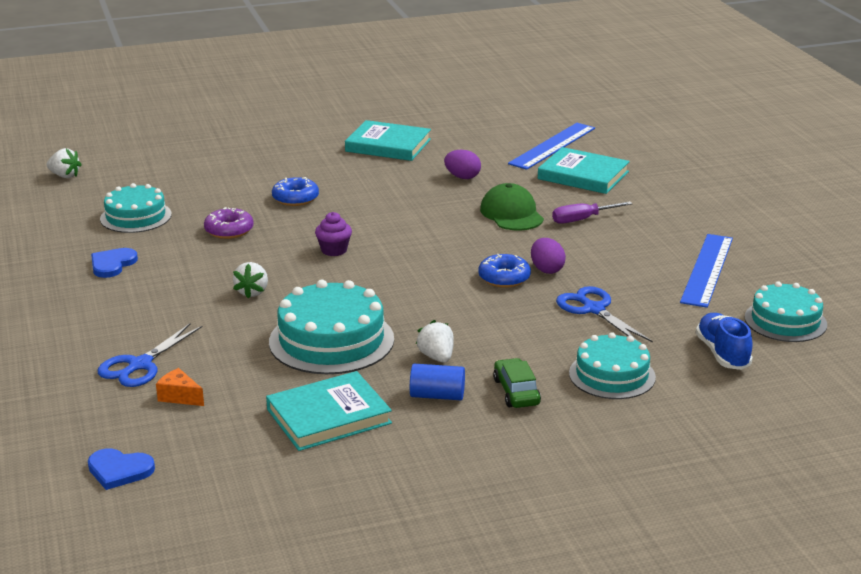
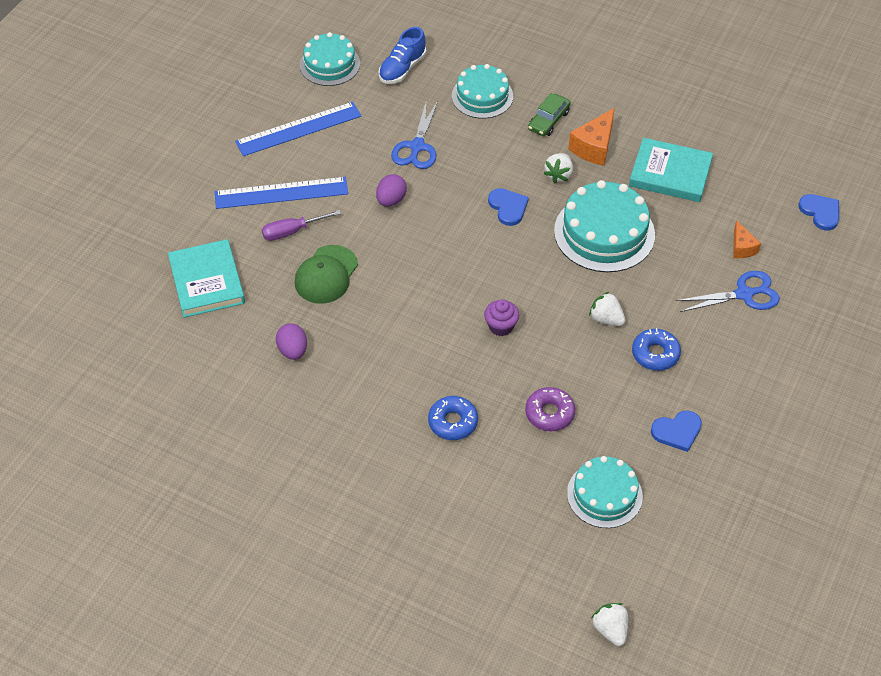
camera: 135 degrees left, 25 degrees up
white strawberry [233,262,268,299] -> white strawberry turned 105 degrees counterclockwise [589,291,625,326]
turquoise book [345,120,431,161] -> none
blue cylinder [410,364,465,400] -> orange cheese [569,108,615,166]
blue donut [479,254,531,288] -> blue donut moved to [632,328,681,371]
blue ruler [508,123,595,170] -> blue ruler moved to [215,177,348,209]
purple screwdriver [552,201,633,224] -> purple screwdriver turned 135 degrees clockwise [262,210,341,241]
none -> blue heart [488,188,529,226]

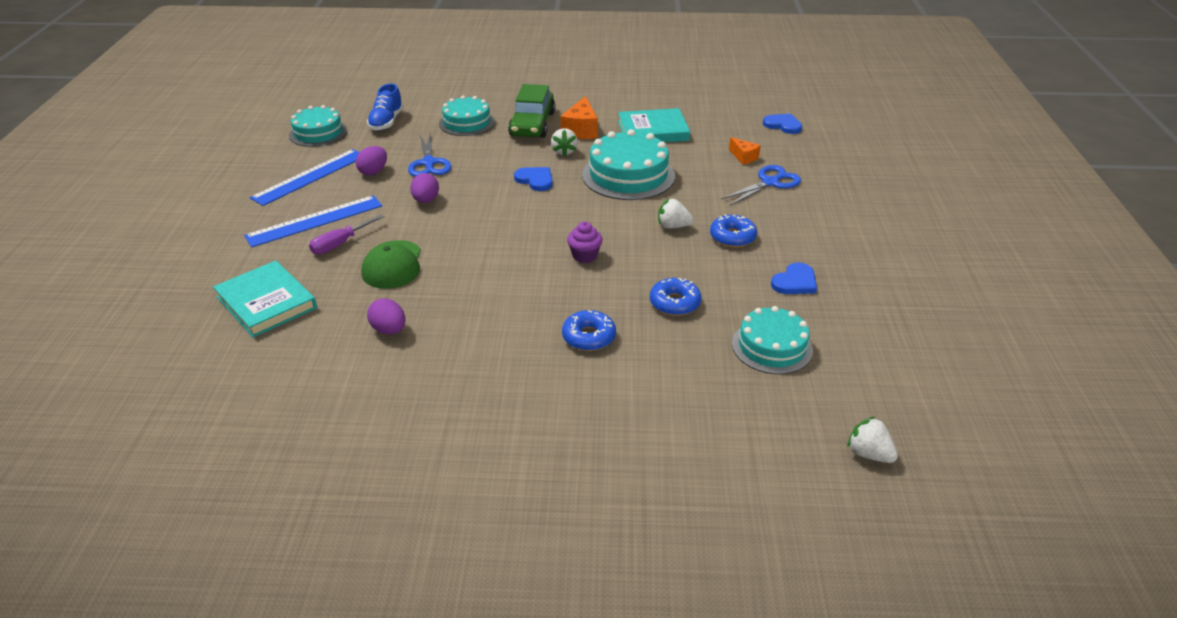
camera: 25 degrees left, 15 degrees down
purple donut [525,387,575,431] -> blue donut [650,278,701,316]
green car [528,93,571,136] -> green car [508,84,555,138], size x1.70
none -> purple egg [356,146,387,175]

